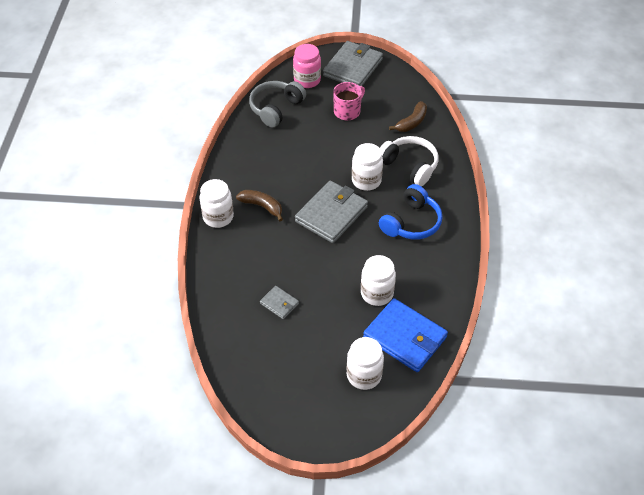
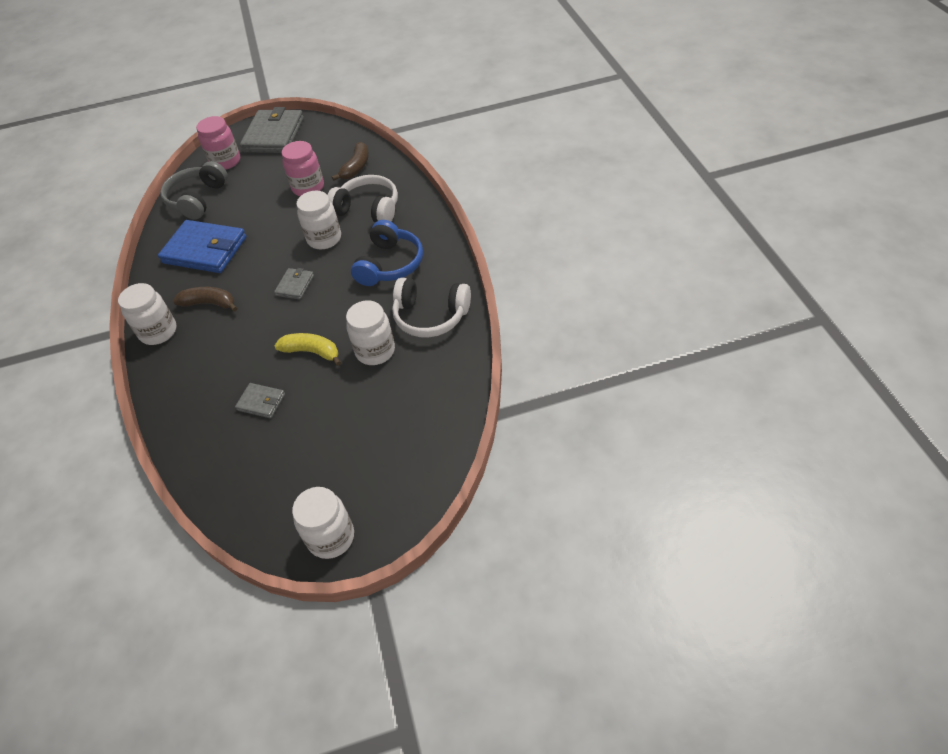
camera: 15 degrees left, 0 degrees up
grey wallet [295,181,368,243] -> grey wallet [274,268,314,300], size x0.48
pink mug [333,82,365,120] -> none
white jar [347,337,384,390] -> white jar moved to [292,487,354,559]
blue wallet [363,298,448,372] -> blue wallet moved to [158,220,247,273]
none -> yellow banana [274,333,341,366]
none -> pink jar [282,141,324,196]
none -> white headphones [392,277,471,337]

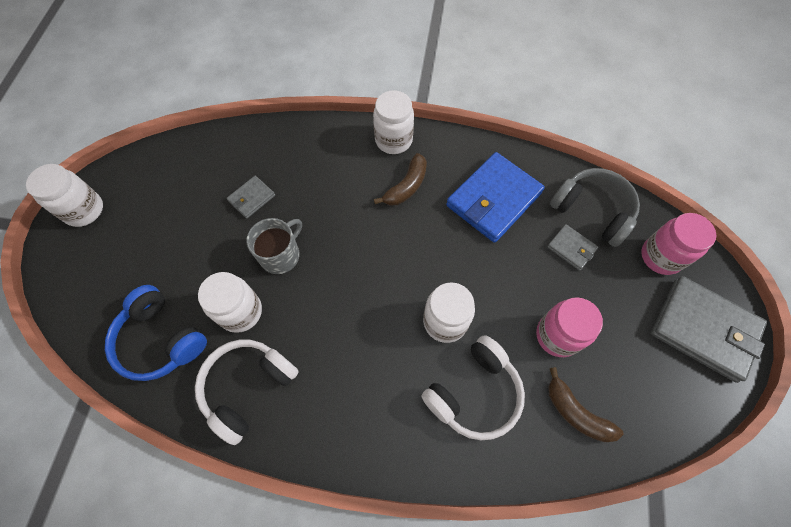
camera: 110 degrees right, 15 degrees up
grey wallet [274,268,314,300] -> grey wallet moved to [547,224,598,270]
yellow banana [274,333,341,366] -> grey mug [246,218,302,274]
blue headphones [351,220,423,286] -> blue headphones moved to [105,285,207,381]

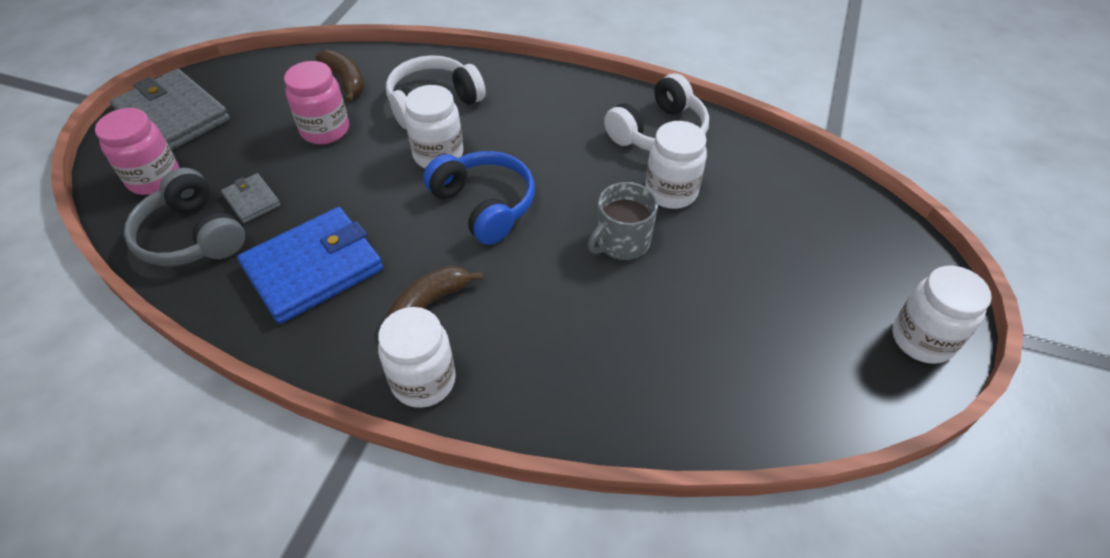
camera: 170 degrees left, 15 degrees down
blue headphones [105,285,207,381] -> blue headphones moved to [423,151,535,245]
grey wallet [227,176,275,219] -> none

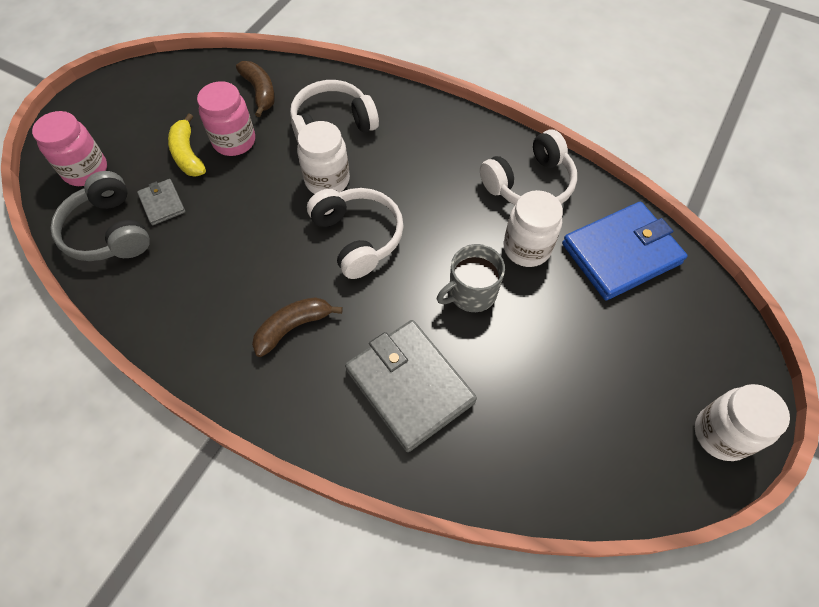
camera: 10 degrees right, 10 degrees up
grey wallet [110,69,230,151] -> grey wallet moved to [345,320,477,452]
blue wallet [237,207,383,324] -> blue wallet moved to [562,202,688,300]
white jar [378,307,456,408] -> none
blue headphones [423,151,535,245] -> white headphones [307,188,404,279]
none -> yellow banana [168,113,206,177]

